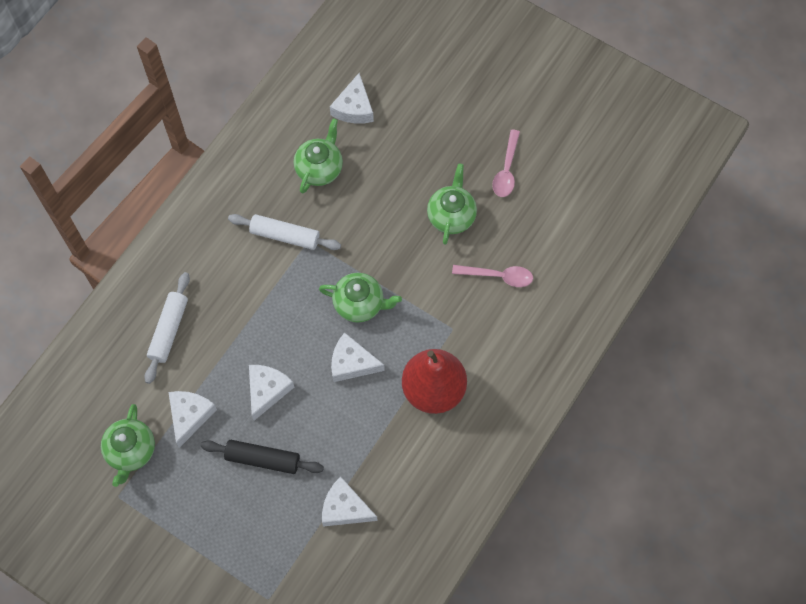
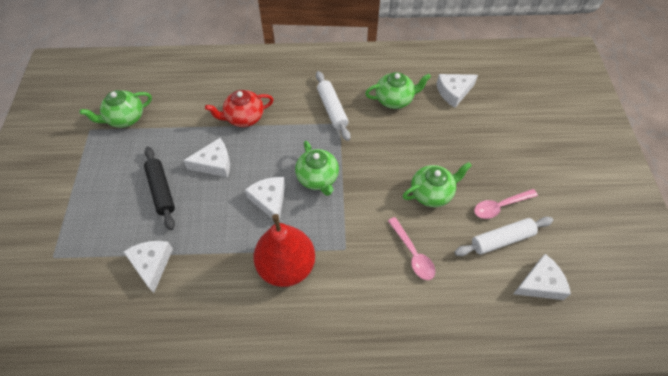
camera: 55 degrees right, 10 degrees down
white rolling pin [145,272,190,384] -> white rolling pin moved to [454,217,553,256]
white cheese [169,391,217,448] -> white cheese moved to [513,254,571,300]
none -> red teapot [205,90,274,127]

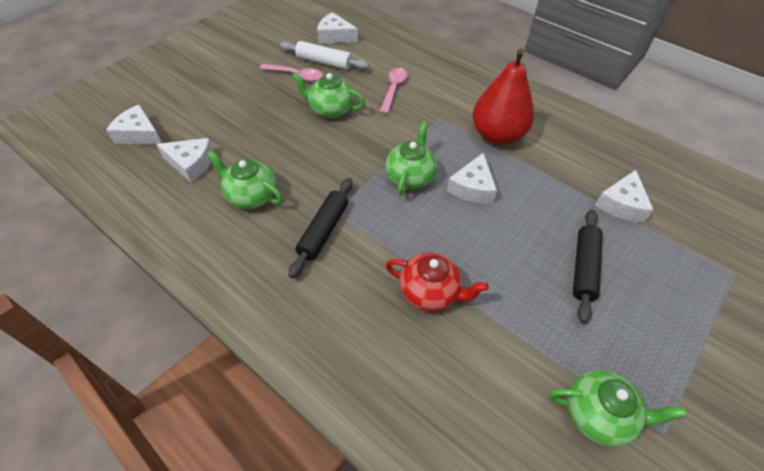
camera: 140 degrees left, 5 degrees down
white cheese [183,138,230,178] -> white cheese moved to [106,105,162,144]
white rolling pin [316,71,350,141] -> black rolling pin [289,178,353,278]

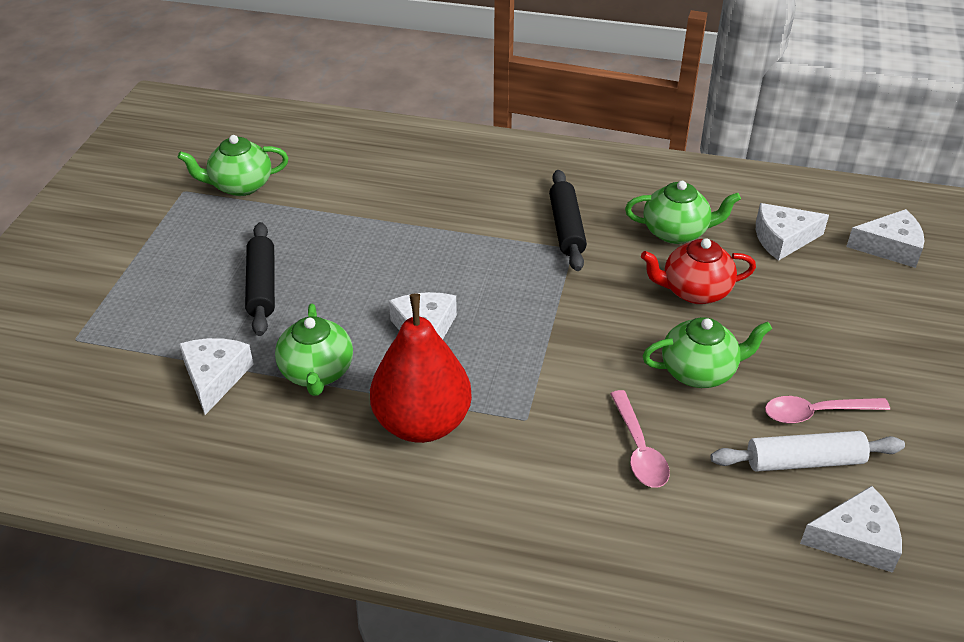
camera: 155 degrees right, 10 degrees down
red teapot [385,252,489,312] -> red teapot moved to [641,238,756,304]
green teapot [386,122,437,195] -> green teapot moved to [275,304,353,396]

